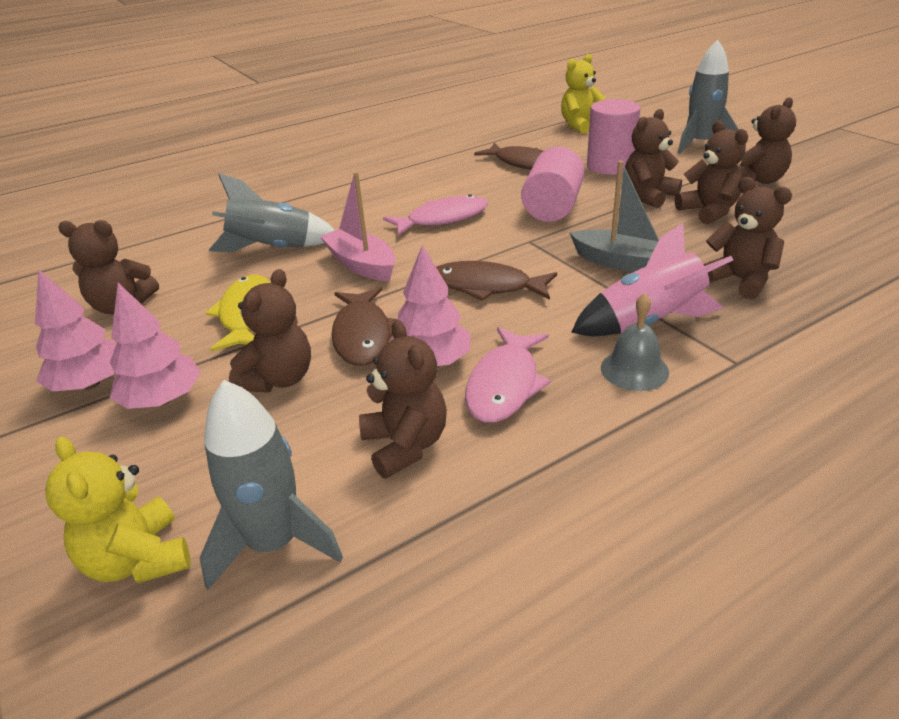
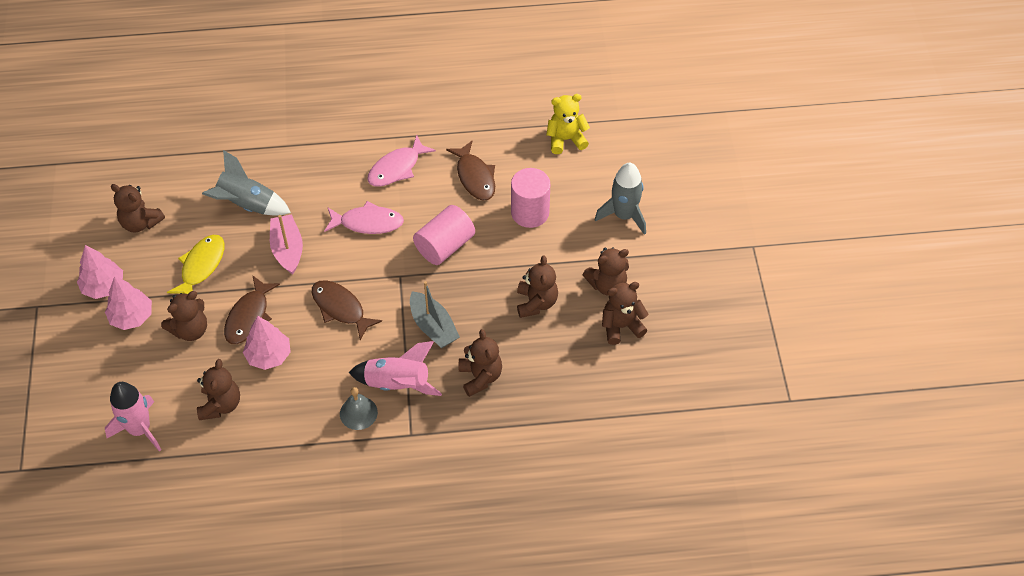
camera: 25 degrees right, 20 degrees up
yellow teddy bear [45,437,190,583] -> none
grey rocket [200,380,343,590] -> pink rocket [105,382,161,452]
pink fish [465,327,551,423] -> pink fish moved to [367,135,436,186]
brown teddy bear [625,109,682,208] -> brown teddy bear moved to [602,282,648,345]

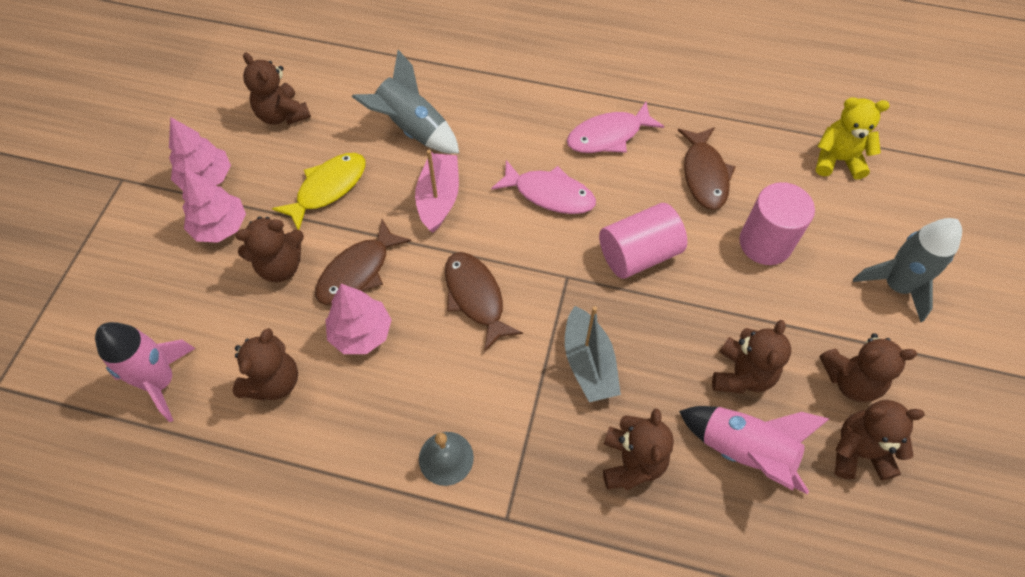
camera: 20 degrees right, 5 degrees up
pink rocket [349,341,442,396] -> pink rocket moved to [679,406,829,494]

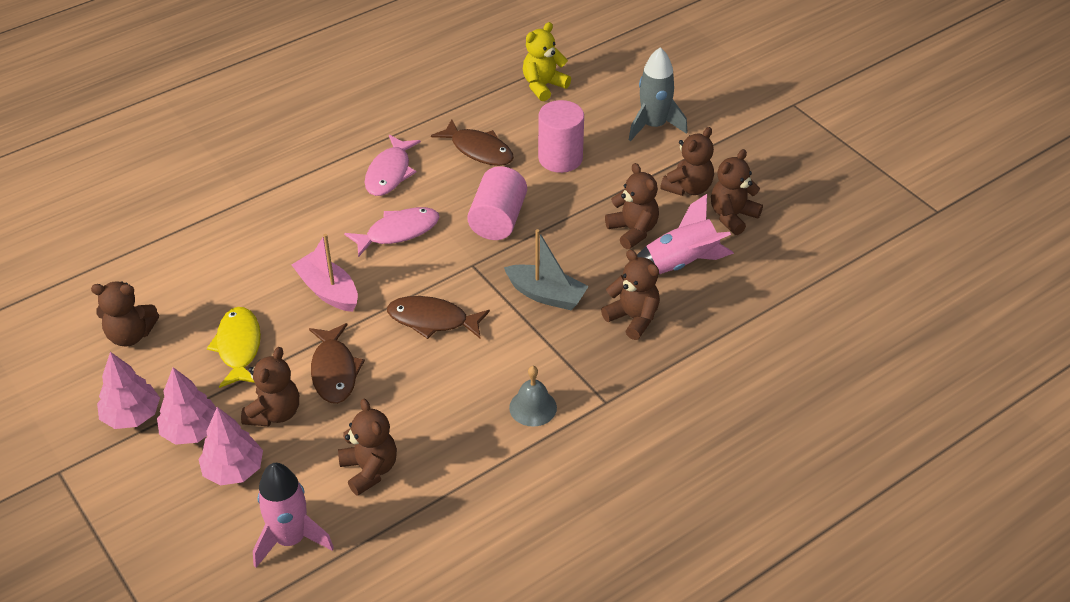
camera: 50 degrees left, 15 degrees down
pink tree [326,284,392,354] -> pink tree moved to [198,407,263,486]
grey rocket [352,50,459,154] -> none

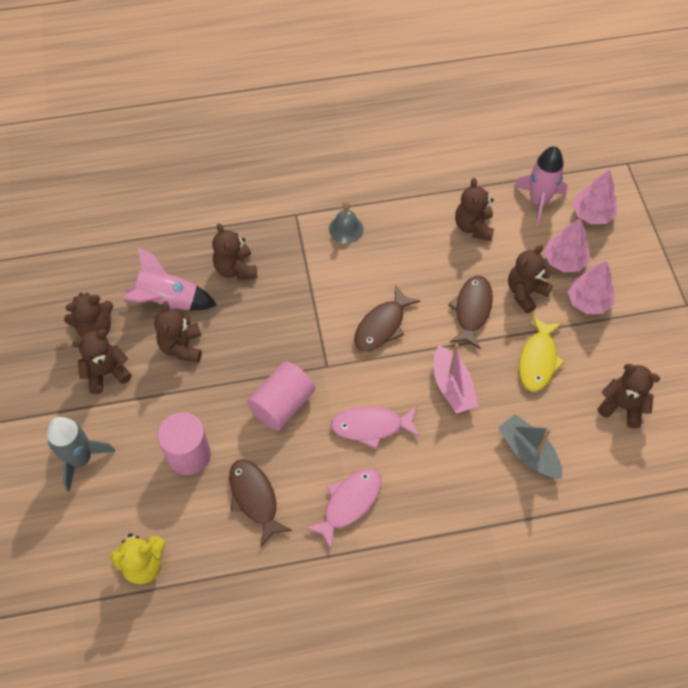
camera: 155 degrees left, 15 degrees up
pink tree [97,352,160,429] -> pink tree moved to [573,170,617,224]
brown fish [387,296,490,339] -> brown fish turned 90 degrees clockwise [354,285,420,351]
grey boat [504,229,589,310] -> grey boat moved to [498,414,562,479]

